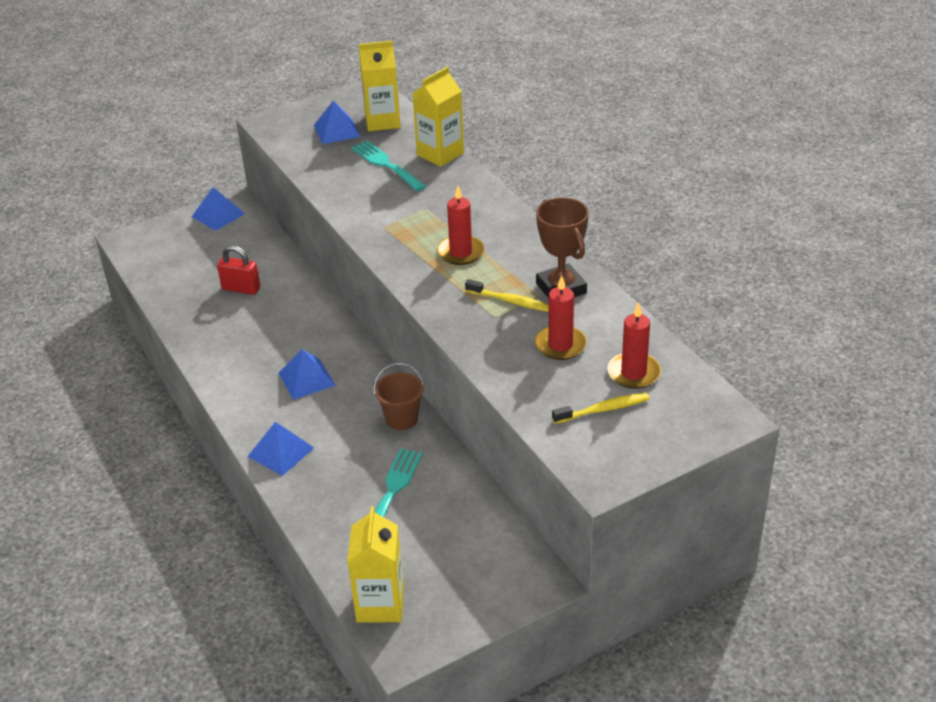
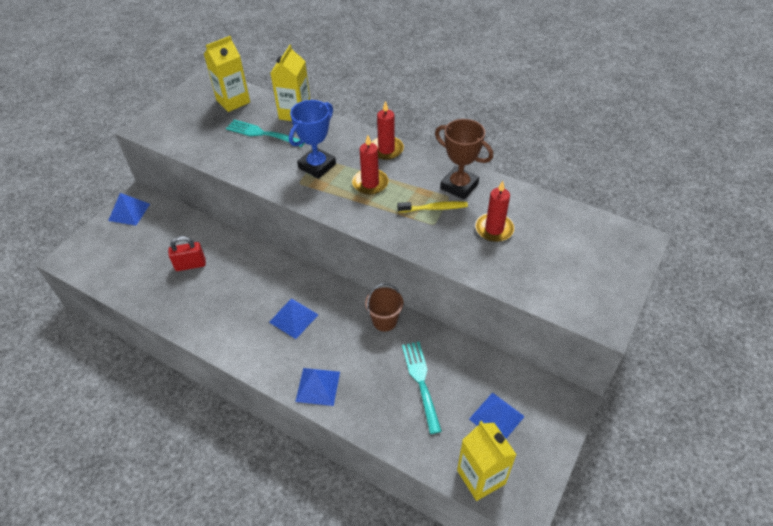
camera: 30 degrees left, 10 degrees up
blue pyramid [314,100,361,144] -> blue pyramid moved to [469,393,525,439]
yellow toothbrush [552,393,649,424] -> none
red candle [607,302,661,389] -> red candle moved to [371,101,404,160]
none -> blue trophy [289,100,336,179]

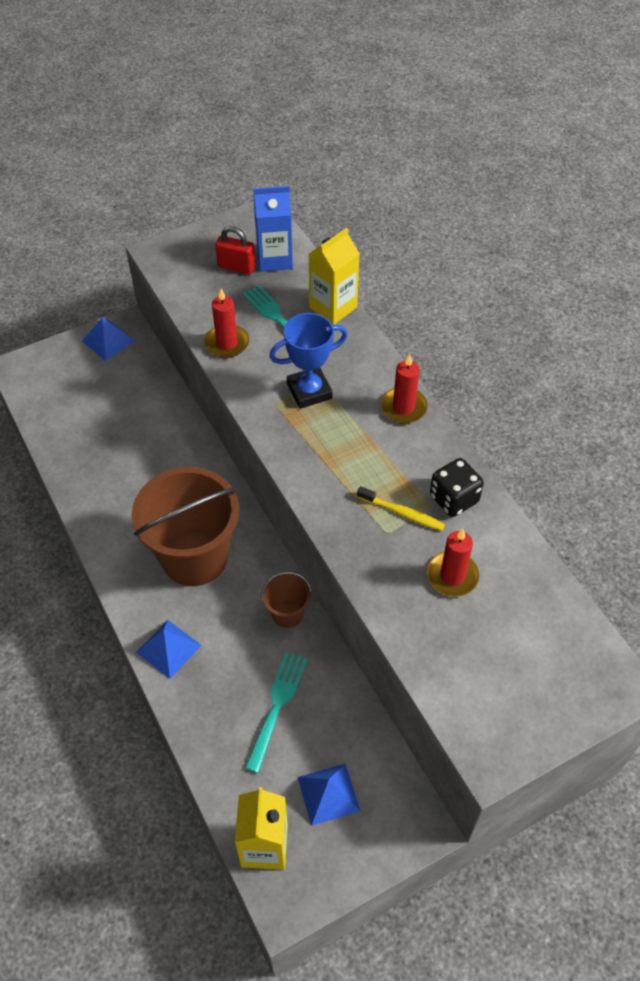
camera: 30 degrees right, 5 degrees up
red padlock [168,236,206,271] -> red padlock moved to [215,226,255,275]
yellow carton [204,36,250,112] -> blue carton [253,186,293,272]
blue pyramid [269,299,318,339] -> brown bucket [132,467,239,586]
red candle [352,135,389,195] -> red candle moved to [204,289,249,358]
brown trophy [435,119,493,200] -> black dice [430,458,484,517]

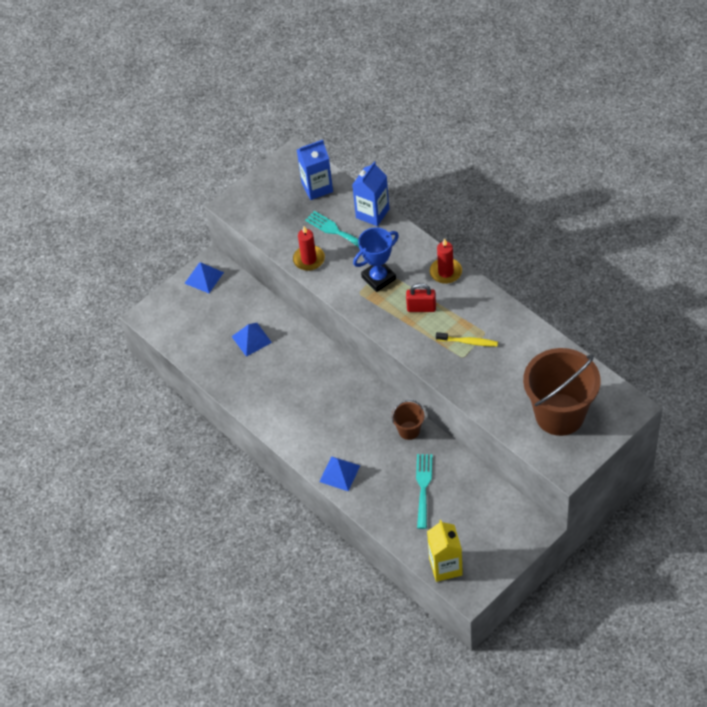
camera: 10 degrees left, 0 degrees up
brown bucket [132,467,239,586] -> brown bucket moved to [523,348,601,436]
red padlock [215,226,255,275] -> red padlock moved to [406,283,436,312]
blue pyramid [298,764,360,826] -> blue pyramid moved to [231,323,272,357]
yellow carton [309,228,360,325] -> blue carton [352,161,389,226]
red candle [427,529,479,597] -> none
black dice [430,458,484,517] -> none

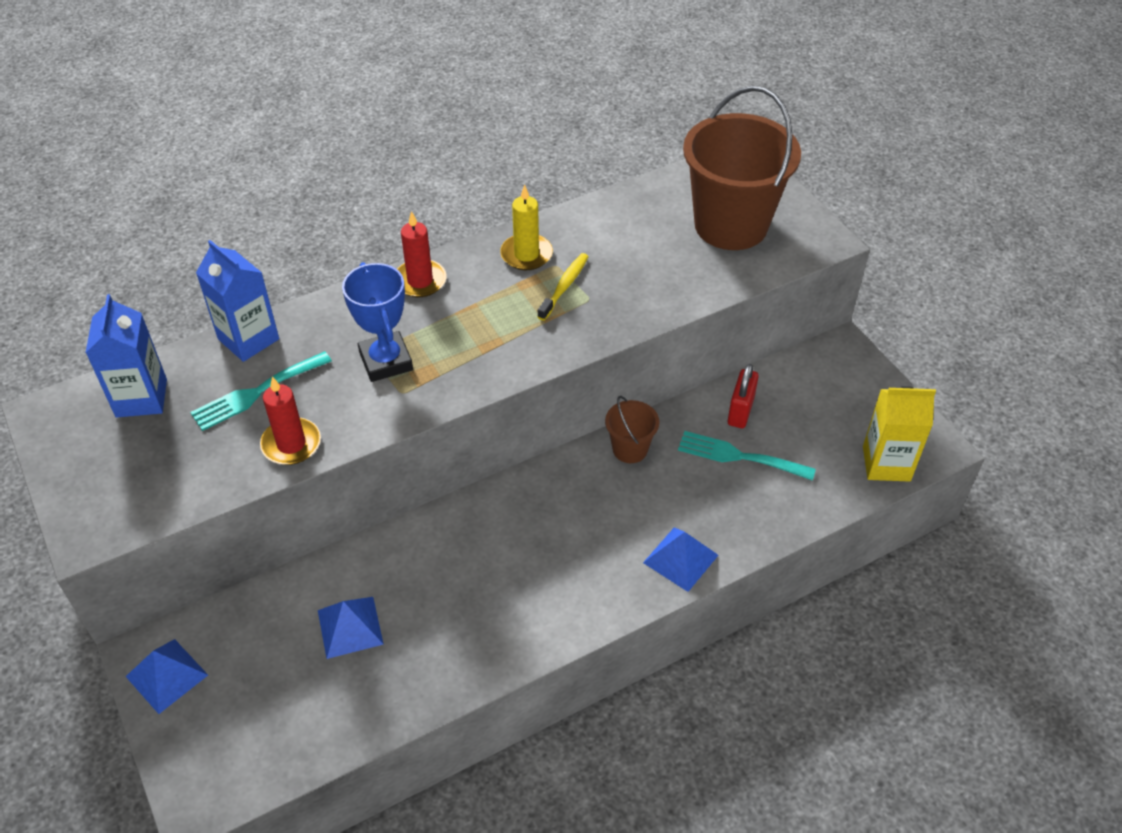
camera: 80 degrees left, 5 degrees down
red padlock [406,283,436,312] -> red padlock moved to [728,364,759,428]
none -> yellow candle [500,185,553,270]

